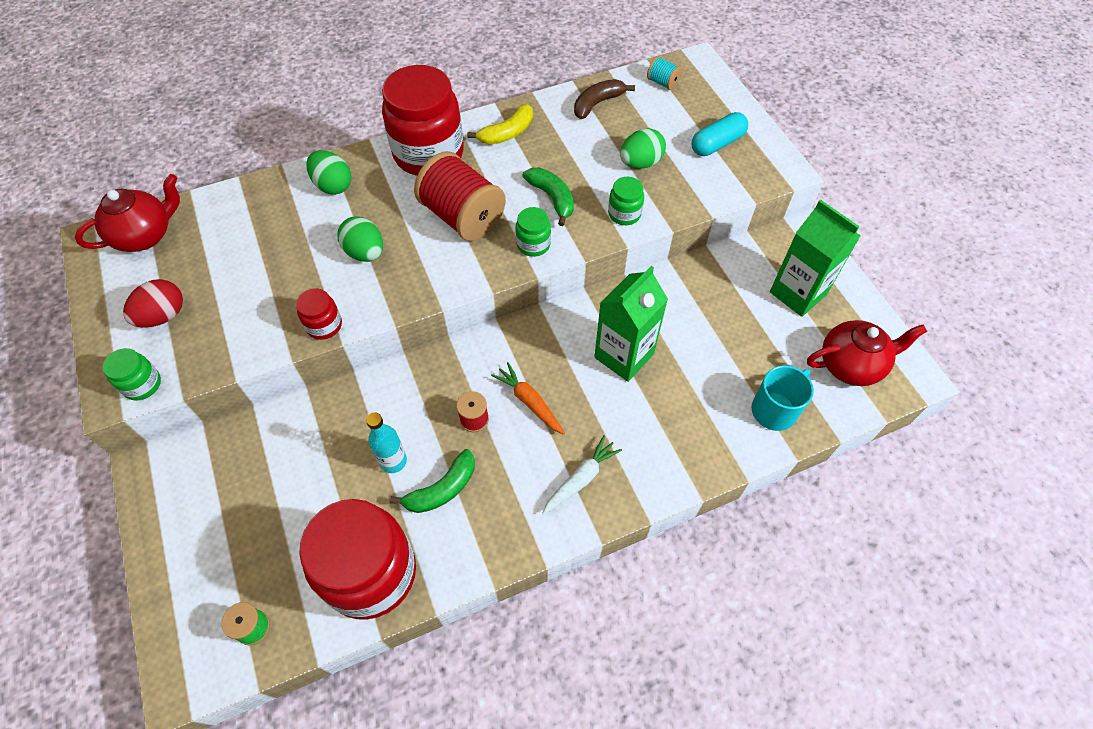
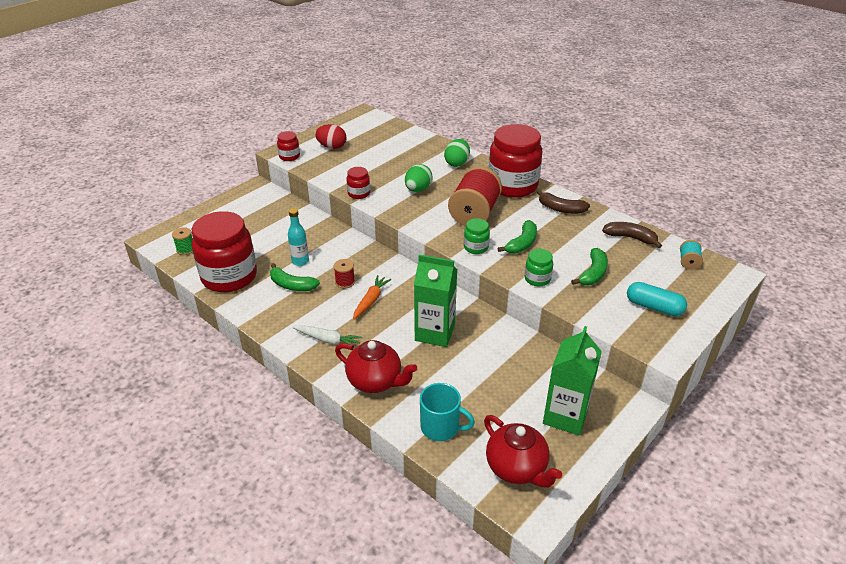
camera: 65 degrees right, 20 degrees down
red teapot [75,174,180,252] -> red teapot moved to [335,340,417,393]
green jar [103,348,161,401] -> red jar [277,131,300,161]
yellow banana [467,104,533,145] -> brown banana [537,190,590,214]
green egg [620,128,666,169] -> green banana [571,248,608,285]

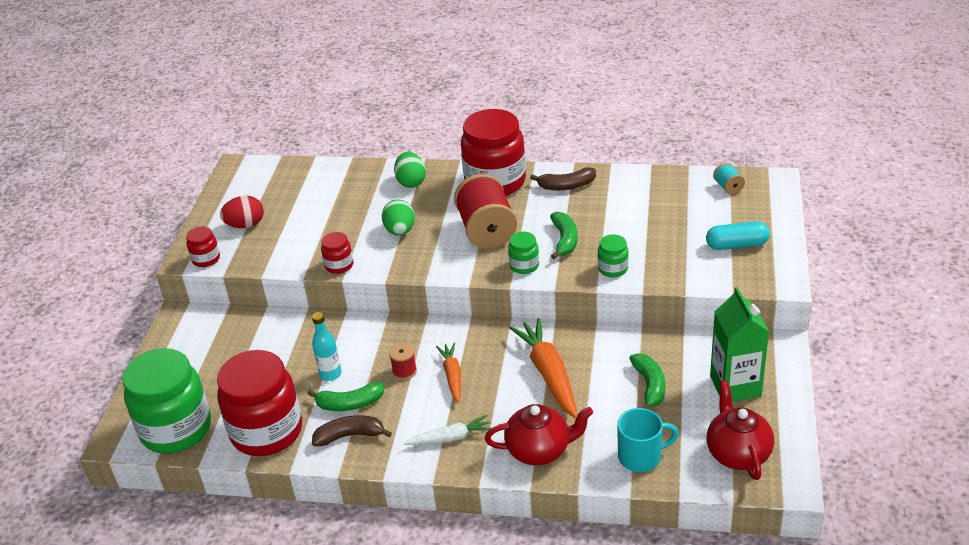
camera: 30 degrees left, 0 degrees up
green spool [172,227,193,255] -> green jar [122,348,211,454]
green carton [414,254,457,347] -> orange carrot [509,318,577,419]
red teapot [484,415,562,488] -> red teapot turned 120 degrees counterclockwise [707,380,774,480]
green banana [571,248,608,285] -> green banana moved to [629,353,665,409]
brown banana [602,222,662,248] -> brown banana moved to [312,415,392,447]

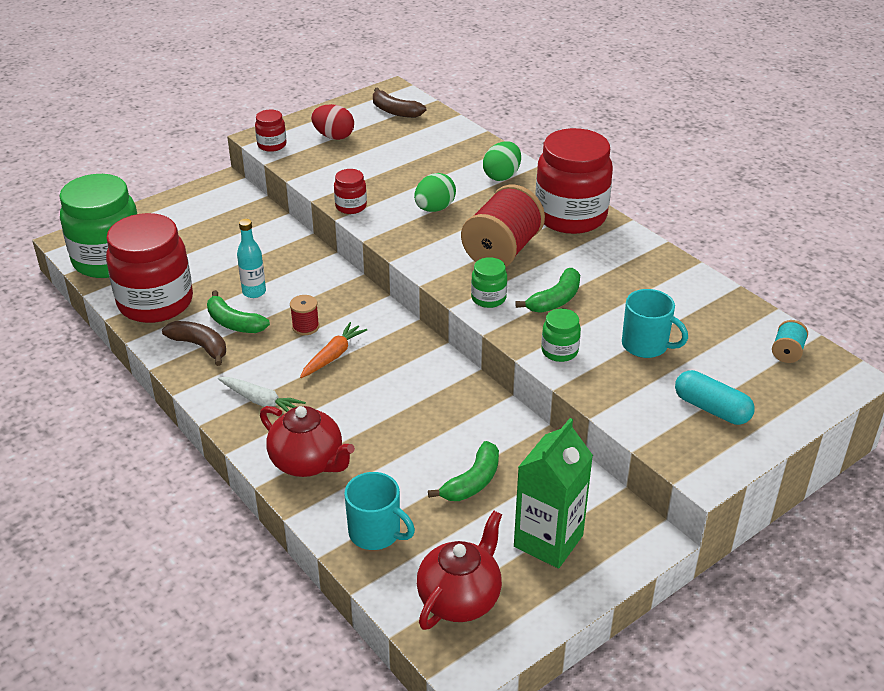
camera: 40 degrees right, 0 degrees up
orange carrot [509,318,577,419] -> none
brown banana [530,167,596,190] -> brown banana moved to [373,88,426,118]
none -> turquoise mug [622,289,688,358]

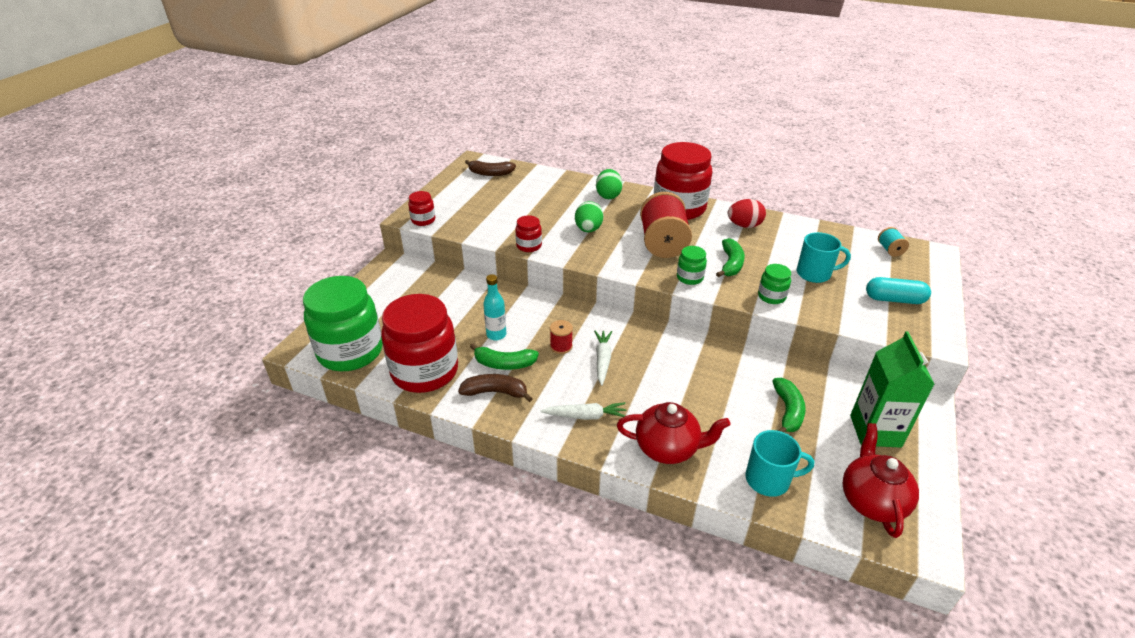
camera: 30 degrees left, 0 degrees up
orange carrot [300,322,367,378] -> white carrot [594,331,612,386]
red egg [311,104,354,140] -> red egg moved to [727,199,766,228]

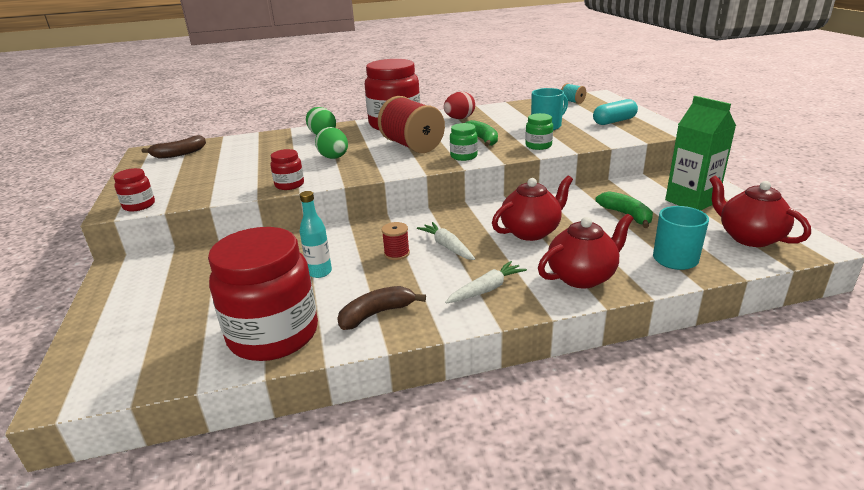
camera: 35 degrees left, 10 degrees down
green jar [303,276,383,371] -> none
green banana [470,343,539,370] -> none
none -> red teapot [492,176,573,241]

